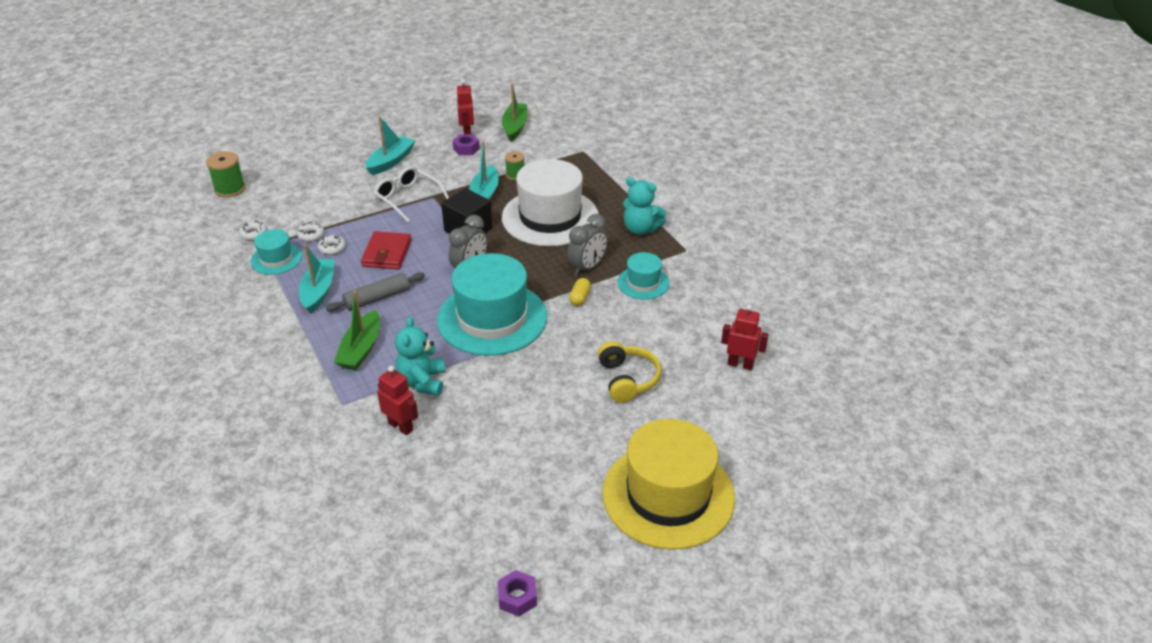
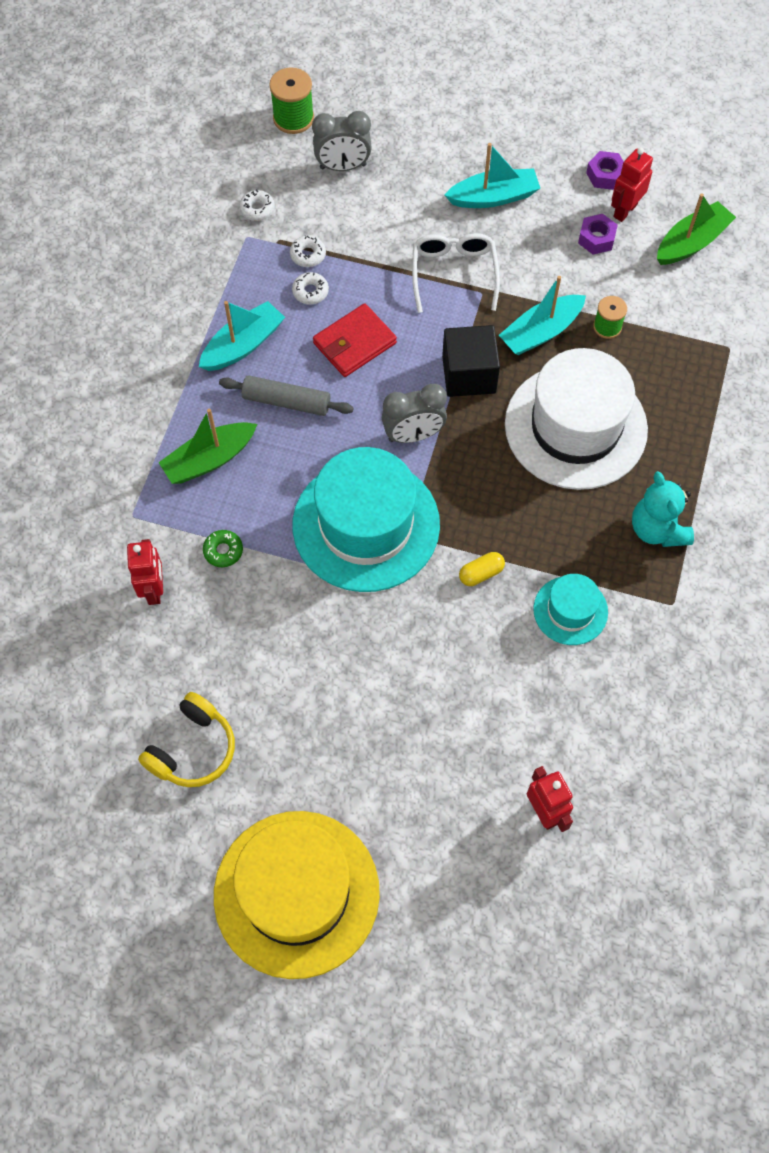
camera: 45 degrees right, 25 degrees up
turquoise hat [250,229,302,275] -> none
turquoise teddy bear [395,317,446,396] -> green donut [203,530,243,567]
purple nut [498,570,537,617] -> purple nut moved to [586,151,624,190]
grey clock [567,214,607,276] -> grey clock moved to [312,111,372,171]
yellow headphones [598,341,662,403] -> yellow headphones moved to [138,692,235,787]

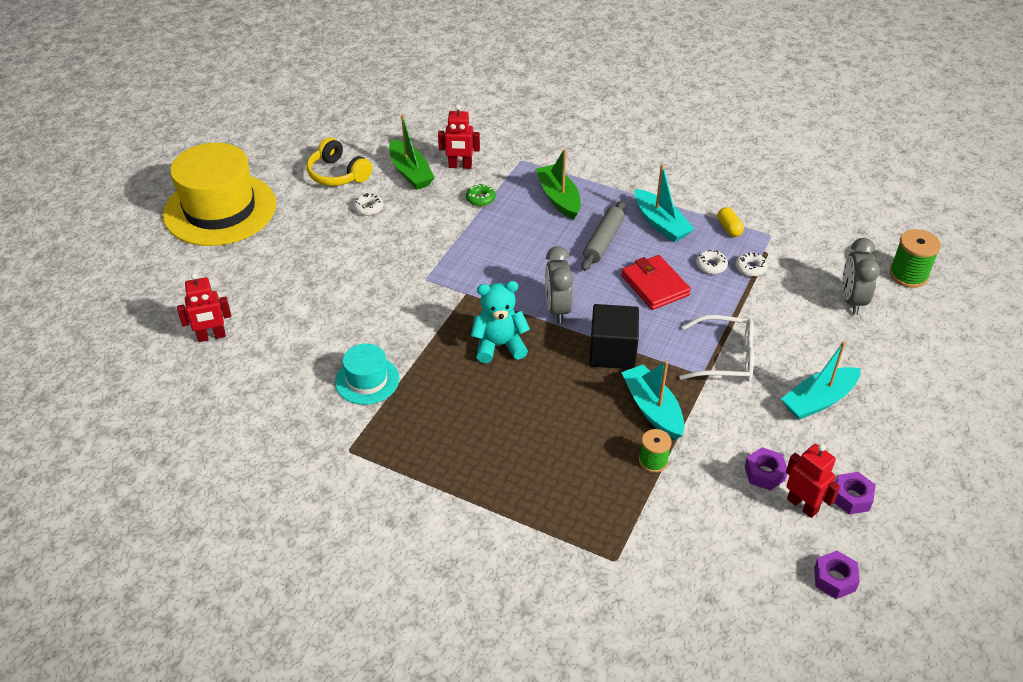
camera: 100 degrees right, 20 degrees down
white donut [239,189,275,221] -> white donut moved to [353,193,383,216]
turquoise hat [293,447,440,592] -> none
turquoise boat [445,143,540,208] -> turquoise boat turned 60 degrees clockwise [781,341,861,420]
yellow capsule [459,552,505,586] -> yellow capsule moved to [717,207,744,237]
white hat [505,348,648,490] -> none
turquoise teddy bear [632,471,694,547] -> turquoise teddy bear moved to [471,281,530,363]
green boat [657,193,736,265] -> green boat moved to [389,114,435,190]
none -> purple nut [814,551,860,599]

